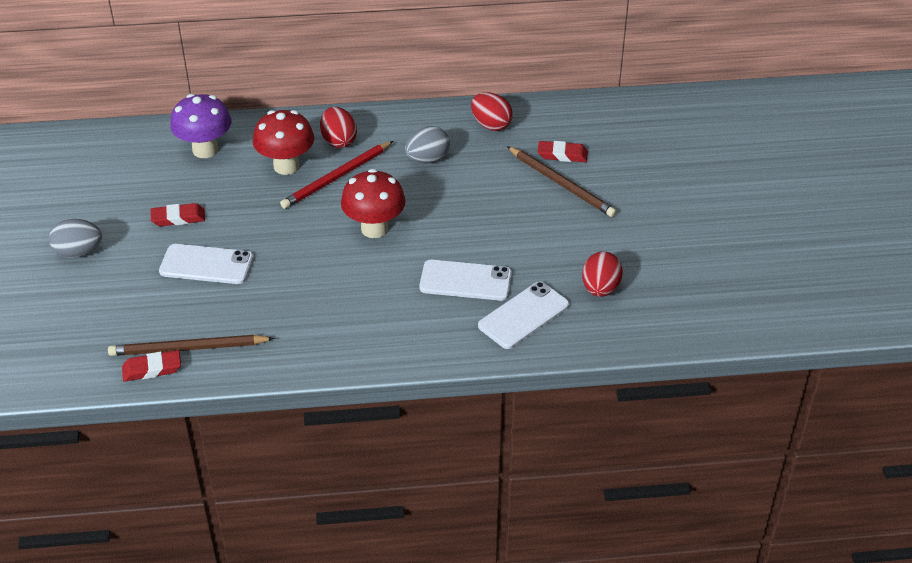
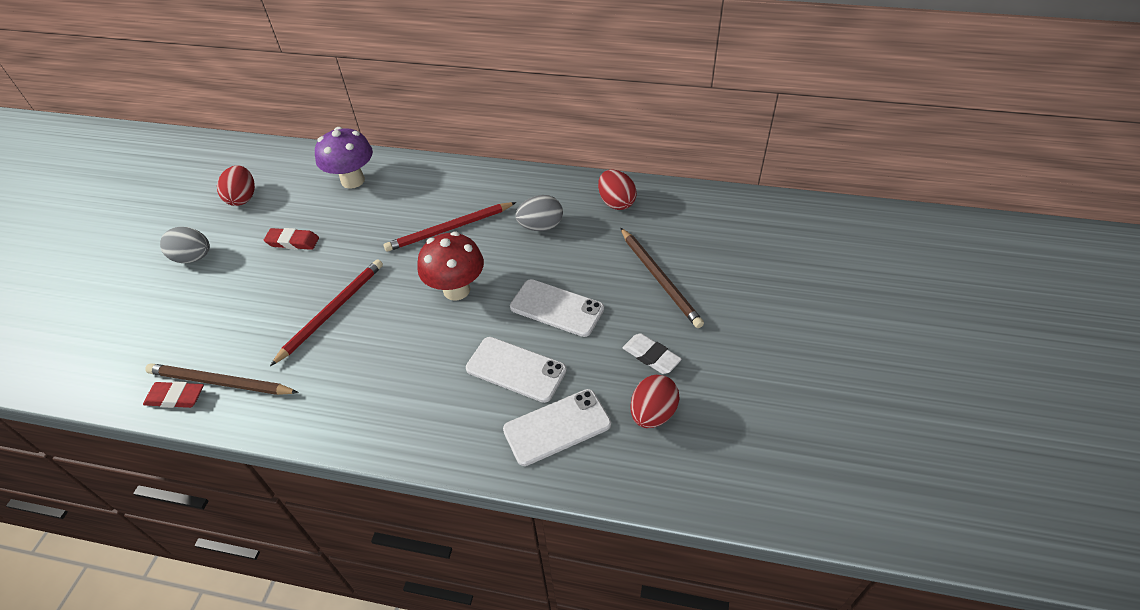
camera: 20 degrees right, 5 degrees up
white phone [159,244,253,284] -> white phone moved to [510,279,604,337]
red mushroom [253,110,314,175] -> none
red egg [320,107,357,148] -> red egg moved to [217,165,255,206]
red eraser [538,141,588,162] -> none
none -> red pencil [270,259,383,366]
none -> white eraser [622,333,682,374]

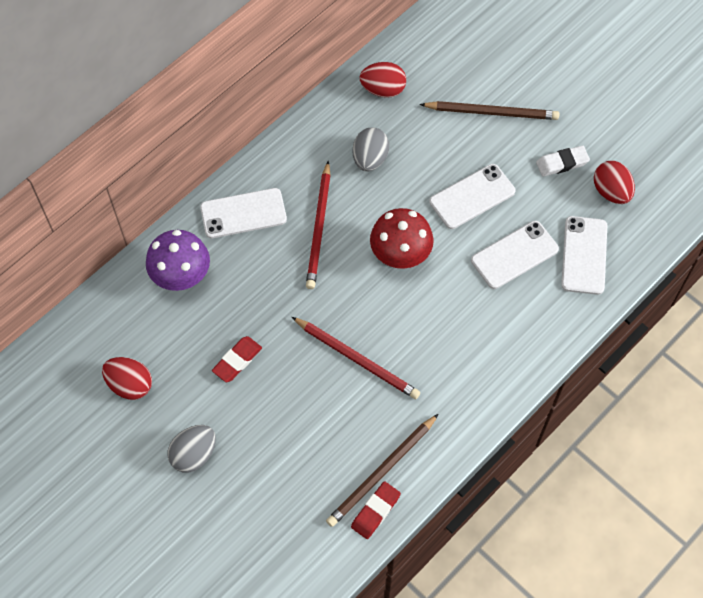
camera: 60 degrees left, 15 degrees up
red pencil [270,259,383,366] -> red pencil turned 150 degrees clockwise [292,317,420,399]
none -> white phone [200,188,287,238]

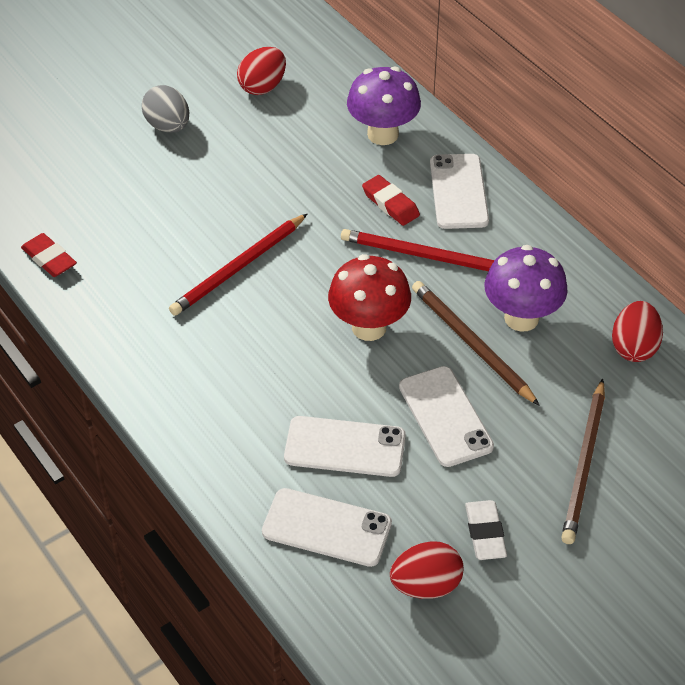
camera: 100 degrees right, 15 degrees down
red eraser [212,336,262,382] -> red eraser moved to [362,175,420,226]
brown pencil [326,414,438,527] -> brown pencil moved to [412,281,540,406]
grey egg [352,127,389,171] -> purple mushroom [485,245,568,332]
white phone [471,221,559,289] -> white phone turned 60 degrees counterclockwise [284,416,406,477]

